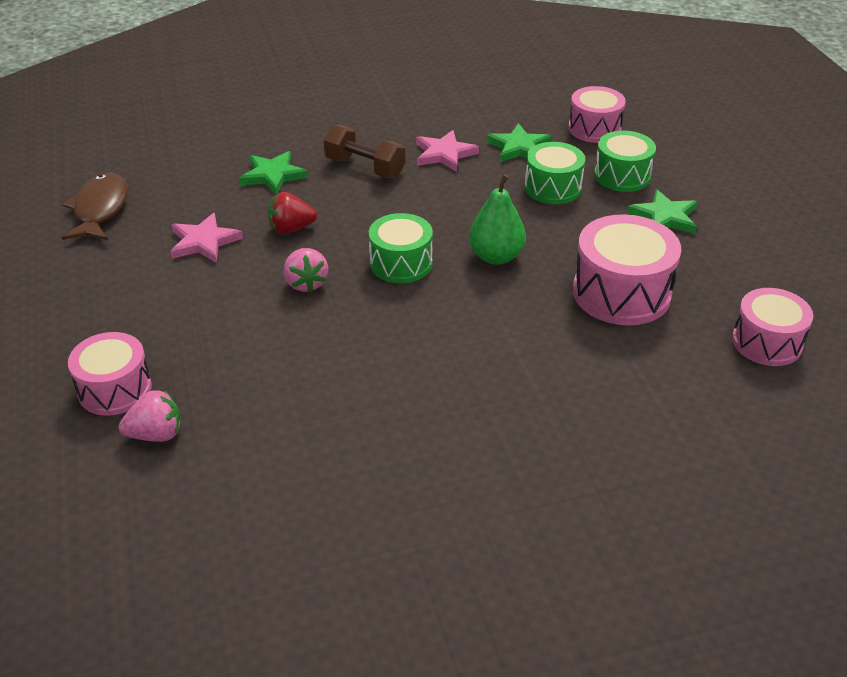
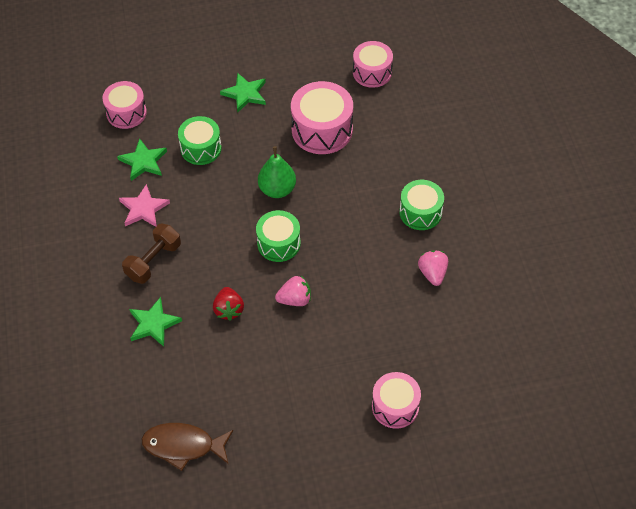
camera: 85 degrees left, 15 degrees up
pink strawberry [119,390,181,442] -> pink strawberry moved to [418,251,448,286]
pink star [171,213,243,263] -> none
green drum [594,131,656,192] -> green drum moved to [399,180,444,230]

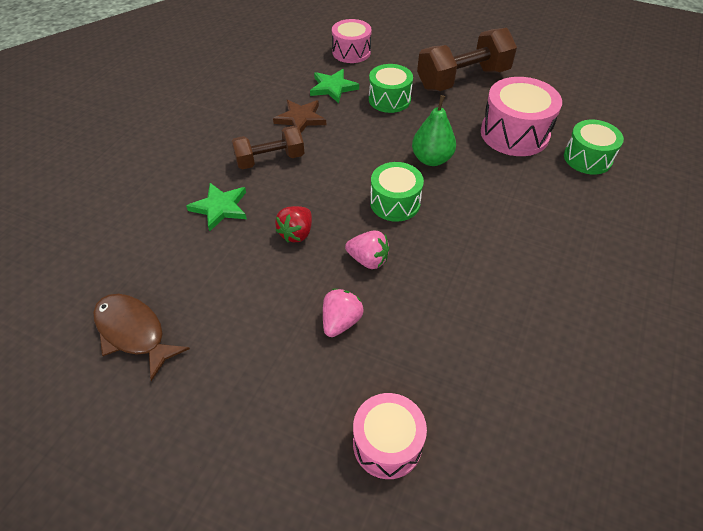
camera: 35 degrees right, 5 degrees down
pink star [119,184,170,227] -> brown star [273,100,326,133]
green star [220,73,266,113] -> brown dumbbell [417,28,517,91]
pink drum [353,41,393,88] -> none
green drum [399,180,444,230] -> green drum moved to [564,120,624,175]
pink strawberry [418,251,448,286] -> pink strawberry moved to [323,289,364,337]

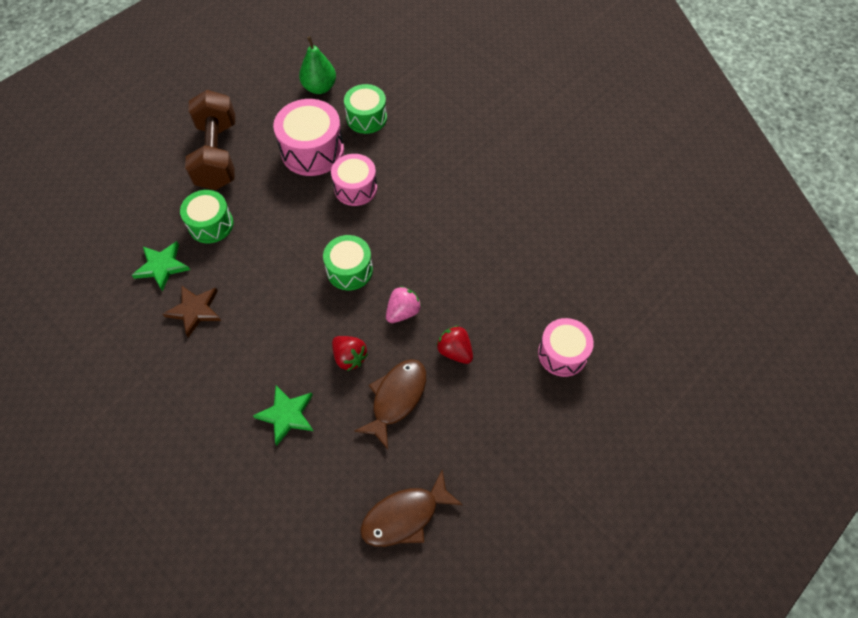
camera: 70 degrees left, 10 degrees up
brown dumbbell [231,126,304,170] -> none
pink strawberry [323,289,364,337] -> red strawberry [436,325,473,364]
pink drum [332,19,372,63] -> pink drum moved to [331,154,377,206]
green pear [412,95,456,166] -> green pear moved to [299,36,336,94]
none -> brown fish [354,359,426,449]

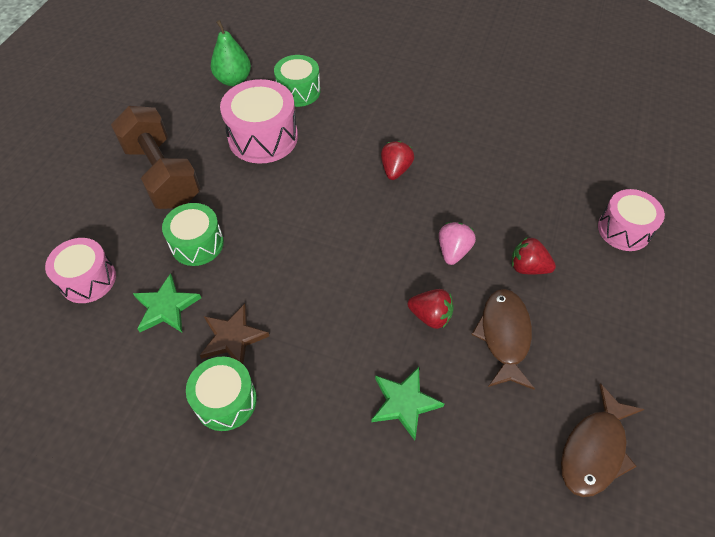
camera: 25 degrees left, 5 degrees down
green drum [323,235,373,290] -> green drum moved to [186,357,257,431]
pink drum [331,154,377,206] -> pink drum moved to [45,238,116,303]
none -> red strawberry [381,141,414,180]

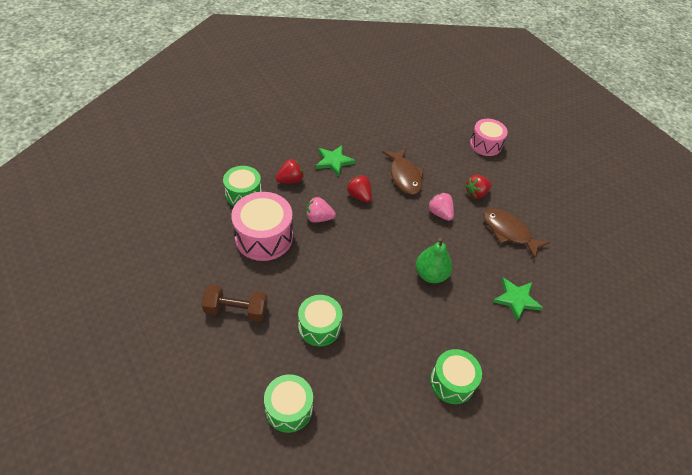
camera: 55 degrees left, 5 degrees down
pink drum [45,238,116,303] -> green drum [264,374,313,433]
brown dumbbell [111,106,201,209] -> brown dumbbell [202,284,268,322], size x0.63
green star [133,273,201,332] -> green star moved to [316,145,356,176]
brown star [200,304,269,364] -> none
green pear [211,20,251,86] -> green pear moved to [416,238,452,283]
red strawberry [408,289,454,329] -> red strawberry moved to [276,159,304,183]
brown fish [561,383,644,497] -> brown fish moved to [382,148,424,195]
none -> pink strawberry [306,197,336,223]

